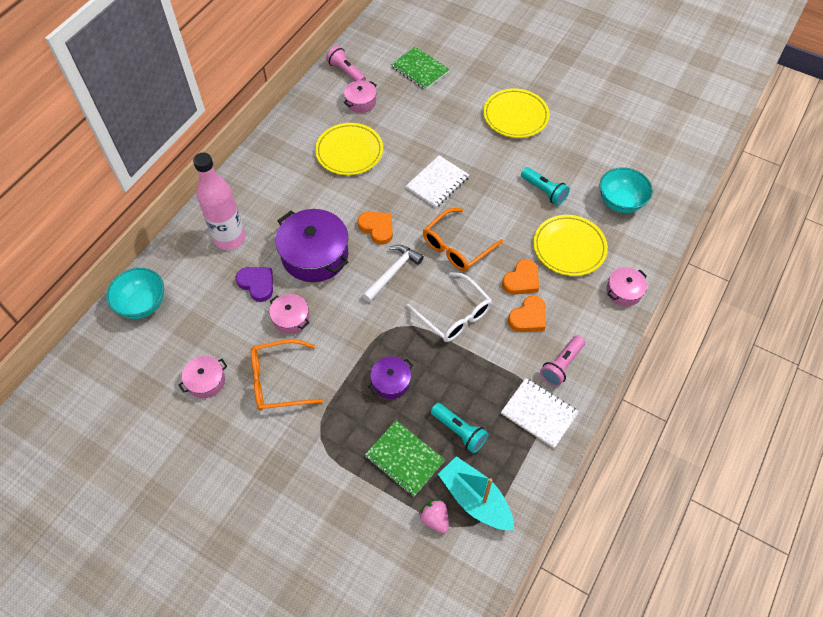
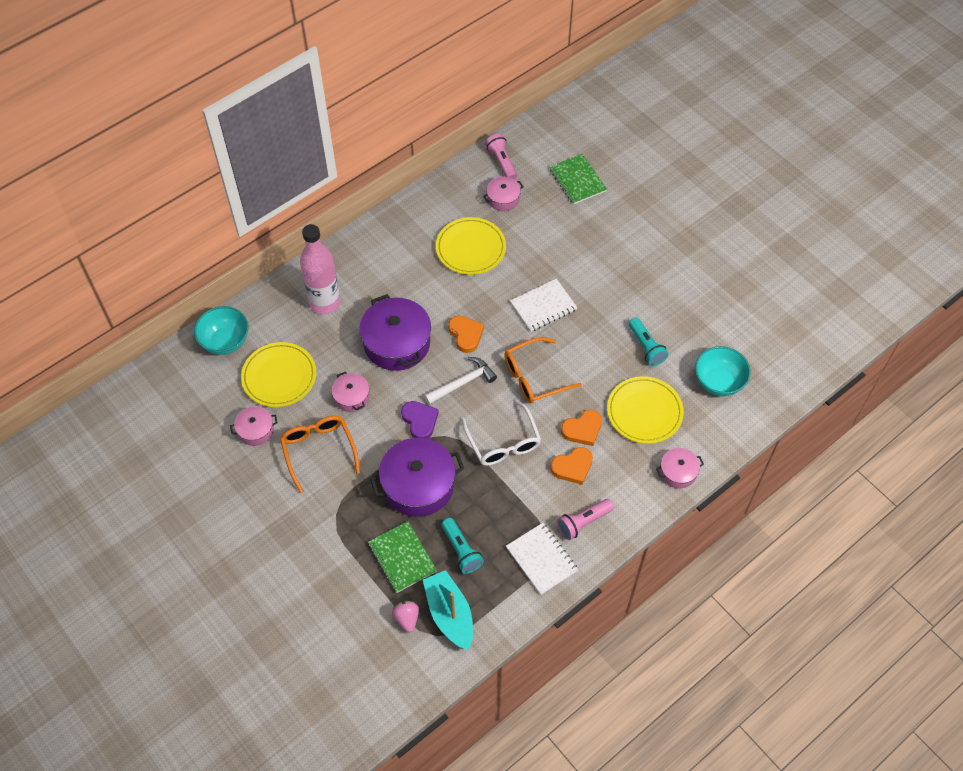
camera: 20 degrees right, 0 degrees up
purple heart [236,267,273,302] -> purple heart moved to [401,401,439,439]
orange glasses [251,339,323,411] -> orange glasses turned 60 degrees clockwise [280,416,360,493]
purple pot [368,357,413,399] -> purple pot [370,438,464,517], size x1.92
yellow plate [483,88,550,138] -> yellow plate moved to [241,342,316,407]

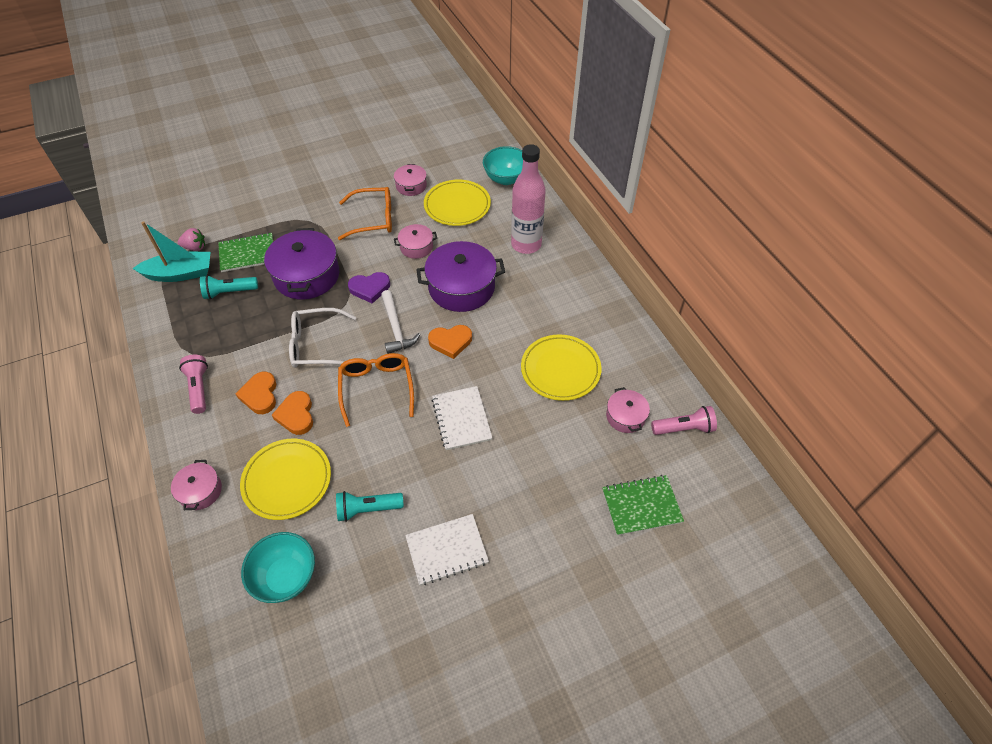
camera: 105 degrees right, 5 degrees down
white notebook [506,523,578,595] -> white notebook moved to [405,514,489,585]

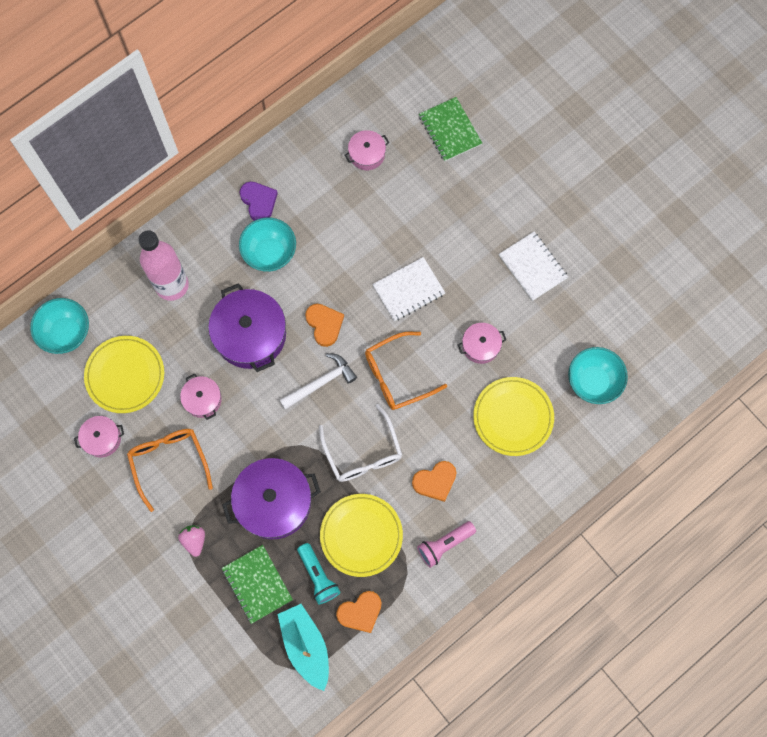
camera: 105 degrees left, 20 degrees up
pink pot [171,460,222,510] -> pink pot moved to [458,323,506,364]
pink strawberry [178,228,205,251] -> pink strawberry moved to [178,525,205,557]
orange heart [272,391,313,435] -> orange heart moved to [336,591,382,633]
turquoise flashlight [336,491,404,522] -> none
purple heart [348,272,390,304] -> purple heart moved to [239,181,278,221]
yellow plate [521,334,602,401] -> yellow plate moved to [320,494,403,577]
pink flashlight [651,406,717,435] -> none
none -> turquoise bowl [239,217,296,272]

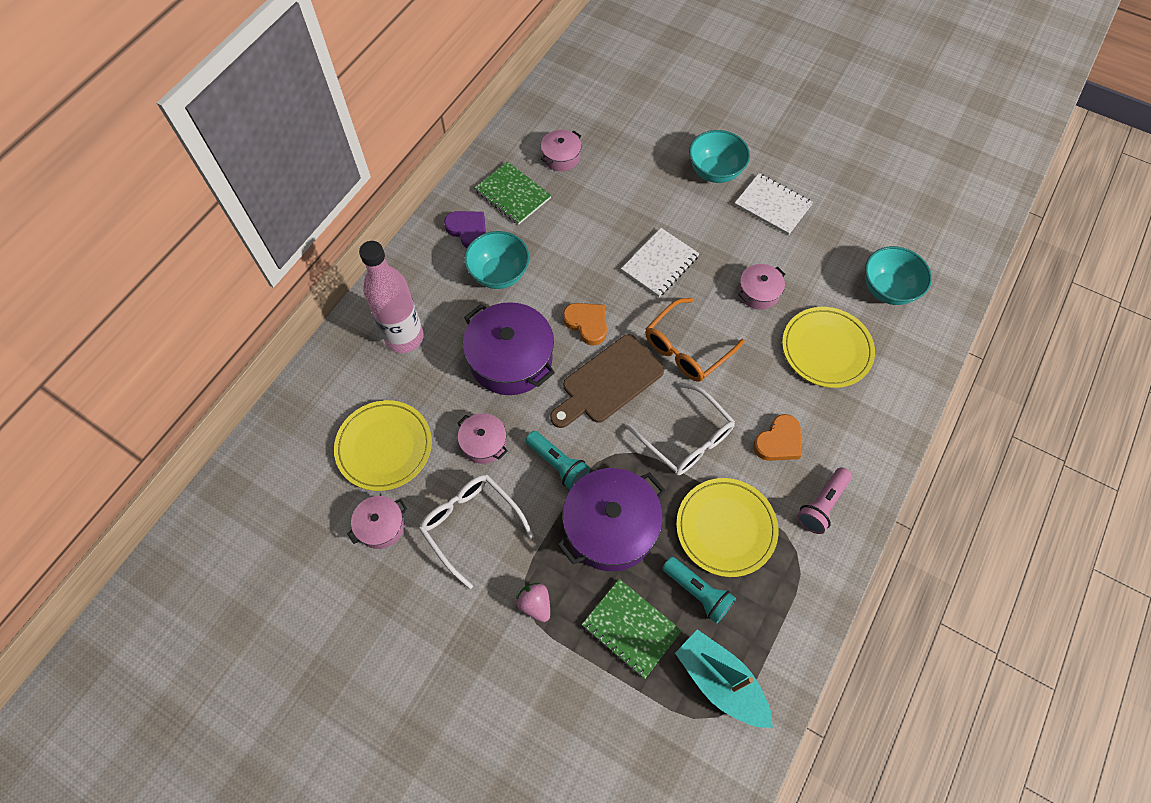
camera: 20 degrees left, 10 degrees down
turquoise bowl [30,298,89,354] -> turquoise bowl moved to [689,130,750,183]
orange glasses [127,429,213,512] -> white glasses [419,475,534,589]
white hammer [280,353,357,410] -> brown cutting board [550,334,664,428]
orange heart [336,591,382,633] -> none
green notebook [419,97,482,162] -> green notebook moved to [475,162,552,225]
none -> turquoise flashlight [525,431,590,490]

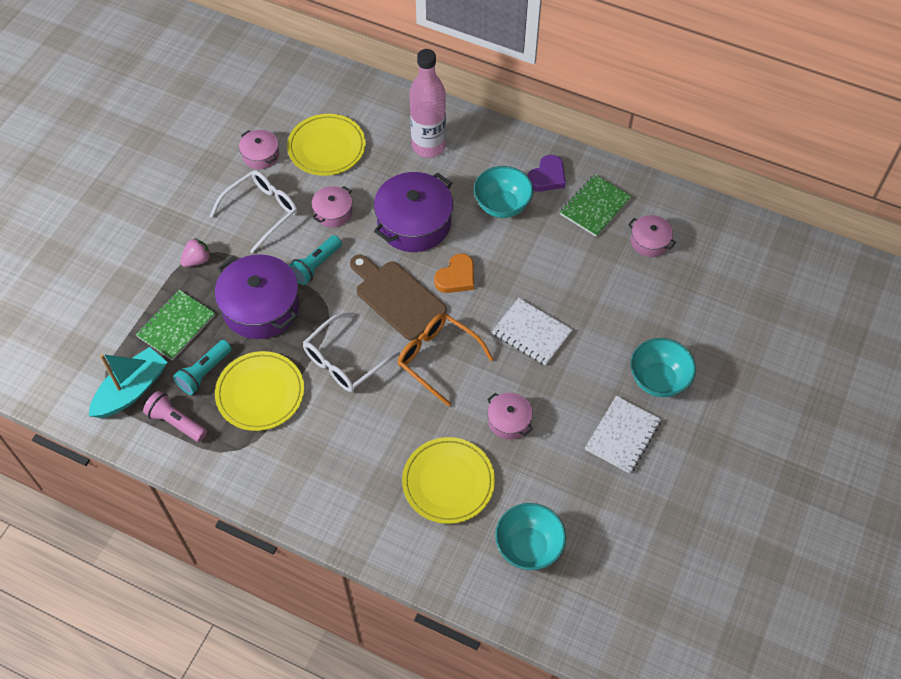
camera: 85 degrees right, 5 degrees down
orange heart [753,414,802,461] -> none
pink flashlight [797,467,852,534] -> pink flashlight moved to [143,391,207,442]

